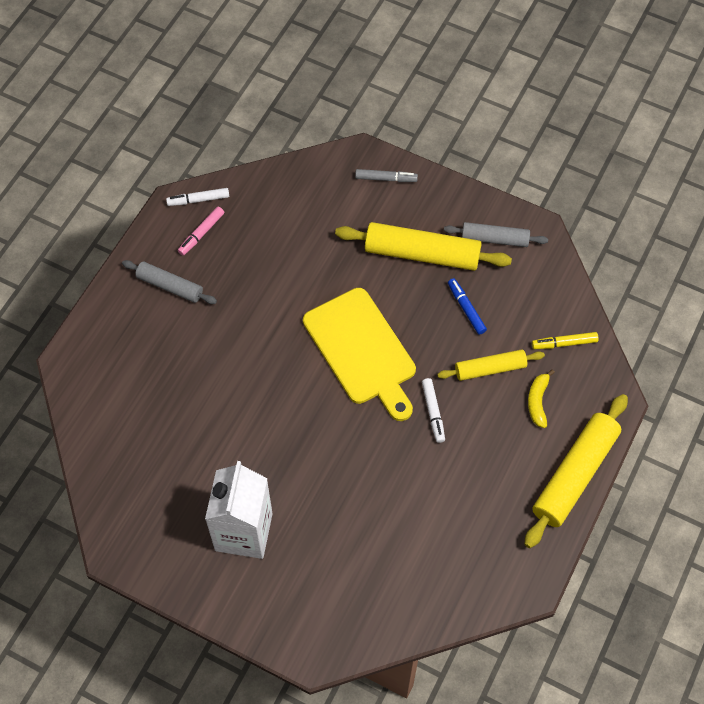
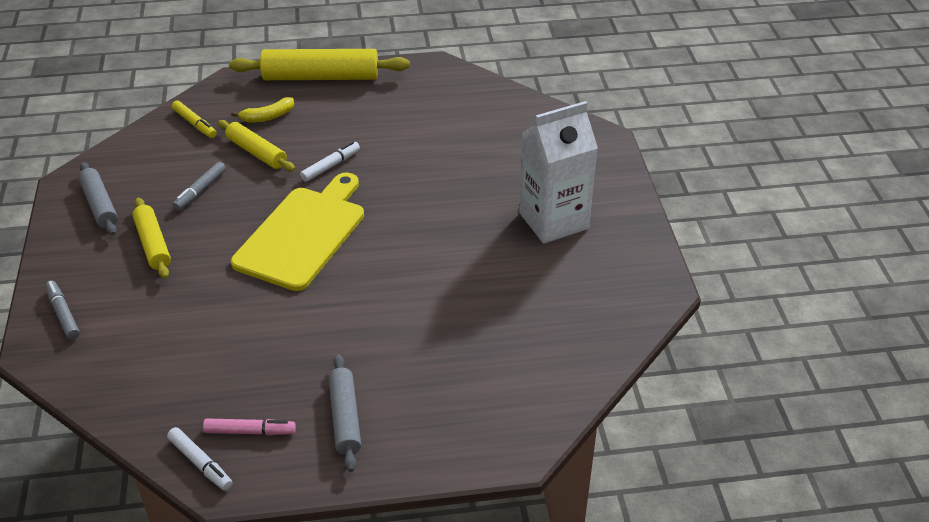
camera: 125 degrees left, 20 degrees down
yellow rolling pin [335,222,512,271] -> yellow rolling pin [132,198,171,279], size x0.59
blue marker [448,278,487,335] -> grey marker [173,162,226,210]

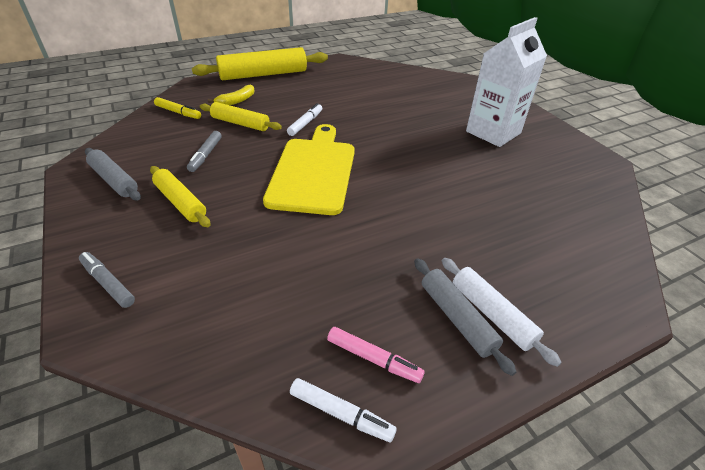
camera: 20 degrees left, 0 degrees up
pink marker [203,418,296,435] -> pink marker turned 45 degrees clockwise [327,327,425,383]
none -> white rolling pin [442,258,562,367]

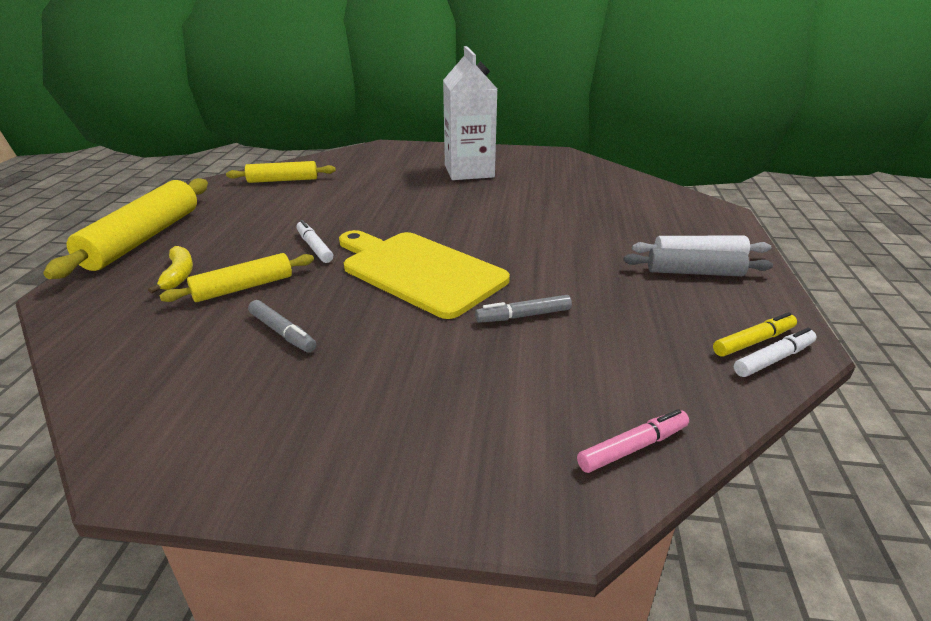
camera: 55 degrees left, 10 degrees down
grey marker [79,252,135,308] -> grey marker moved to [475,295,572,323]
grey rolling pin [85,148,141,200] -> none
yellow rolling pin [150,166,211,227] -> yellow rolling pin moved to [226,161,336,183]
yellow marker [154,97,201,119] -> yellow marker moved to [713,312,797,357]
pink marker [327,327,425,383] -> pink marker moved to [577,409,689,473]

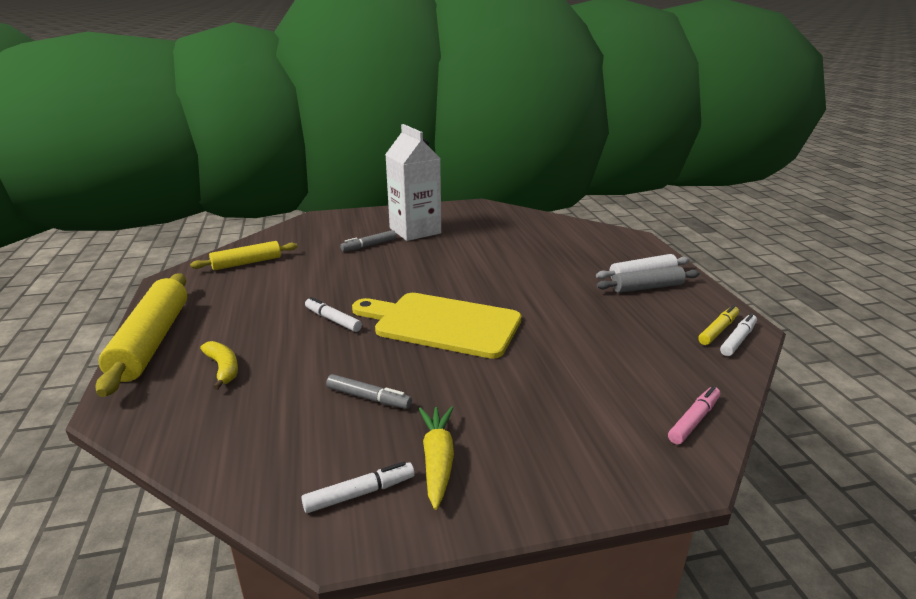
camera: 20 degrees left, 5 degrees down
yellow rolling pin [159,253,314,302] -> none
grey marker [475,295,572,323] -> grey marker moved to [340,230,396,252]
none -> white marker [301,462,415,513]
none -> yellow carrot [419,406,454,510]

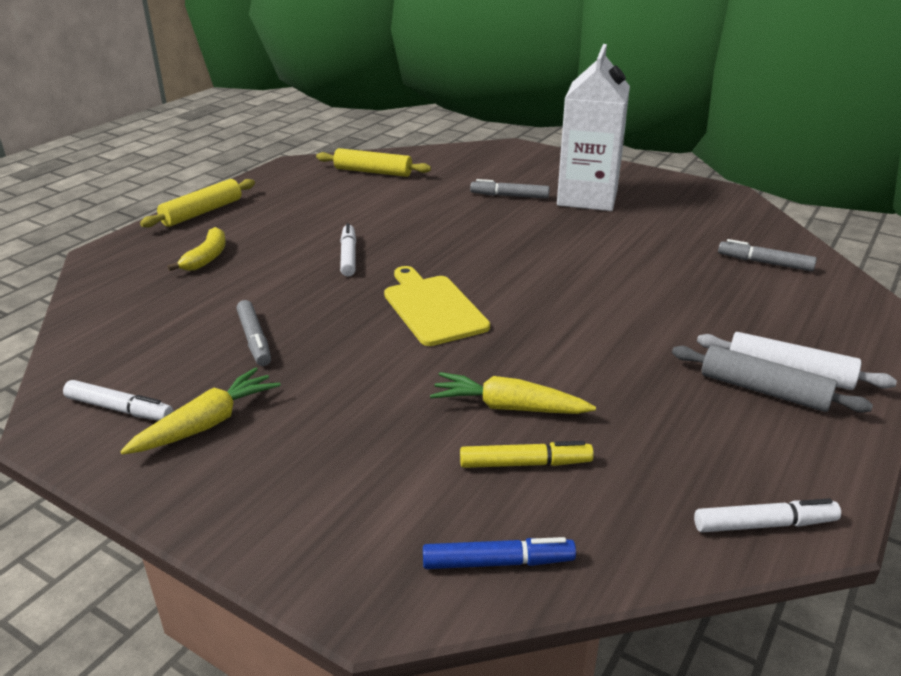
camera: 45 degrees right, 5 degrees up
yellow rolling pin [95,273,187,397] -> yellow rolling pin [140,179,255,228], size x0.59
yellow cutting board [352,293,522,359] -> yellow cutting board [384,266,490,346], size x0.65
pink marker [668,386,720,444] -> blue marker [423,537,576,569]
yellow marker [698,305,739,345] -> yellow marker moved to [460,441,594,468]
none -> yellow carrot [430,372,596,414]
none -> grey marker [718,239,817,271]

